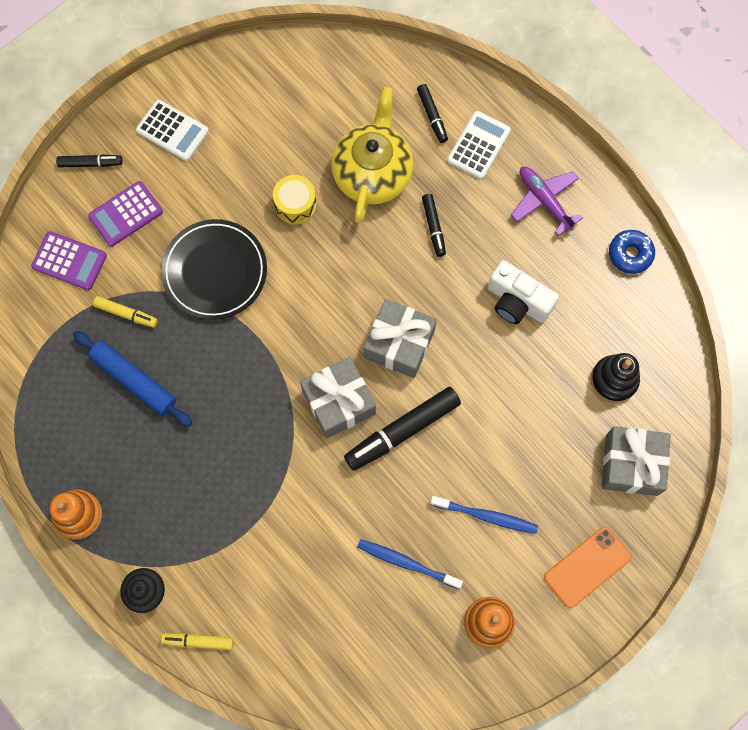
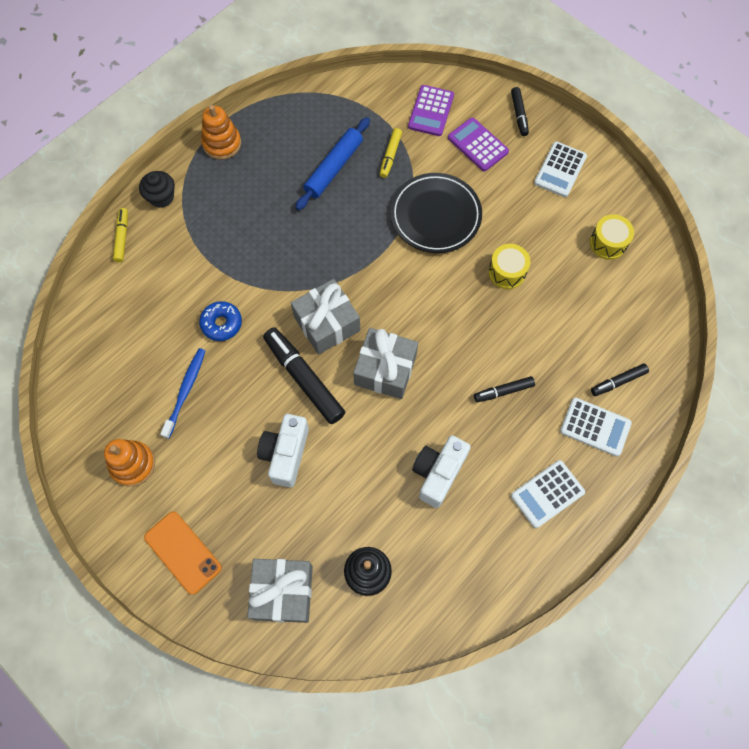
camera: 85 degrees right, 5 degrees down
yellow teapot [331,87,414,223] -> none
blue toothbrush [430,496,538,534] -> none
purple plane [511,167,583,236] -> white calculator [511,460,585,528]
blue donut [609,230,655,274] -> blue donut moved to [199,301,242,341]
none -> white camera [257,414,309,487]
none -> yellow drum [590,214,634,260]

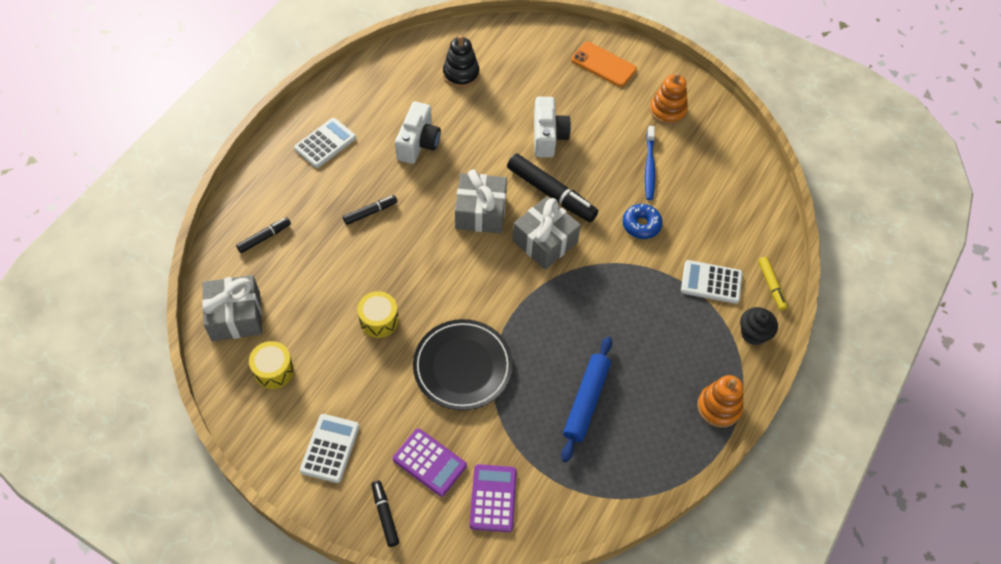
camera: 165 degrees right, 10 degrees down
grey gift [247,559,313,623] -> grey gift moved to [202,275,262,341]
yellow marker [380,128,402,178] -> none
white calculator [560,397,632,457] -> white calculator moved to [681,260,743,304]

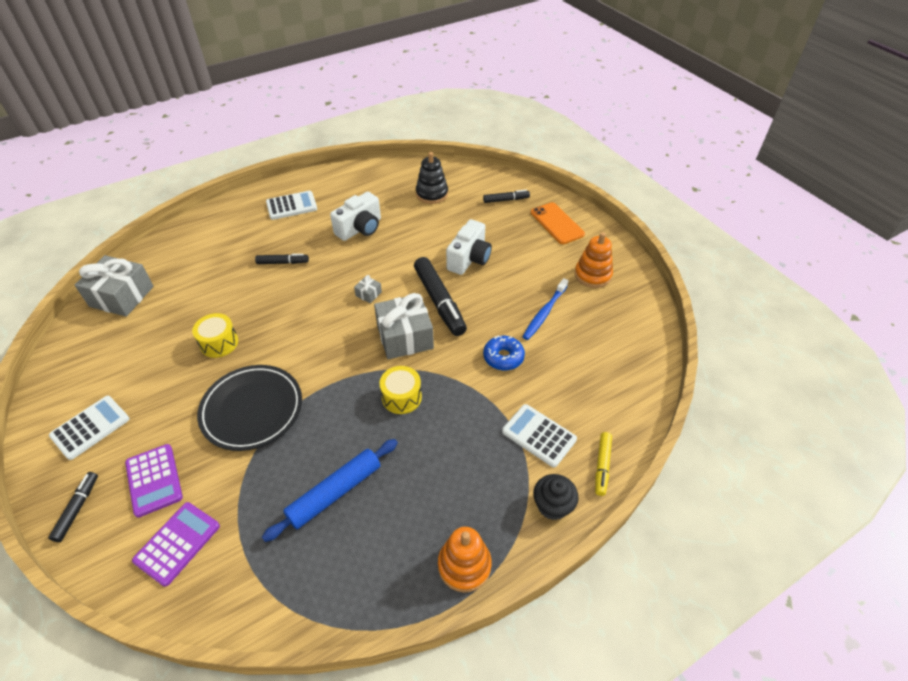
camera: 30 degrees right, 10 degrees down
black marker [236,217,291,253] -> black marker moved to [483,190,530,203]
yellow drum [249,341,294,389] -> yellow drum moved to [380,366,422,414]
grey gift [455,169,507,233] -> grey gift [354,275,382,303], size x0.43

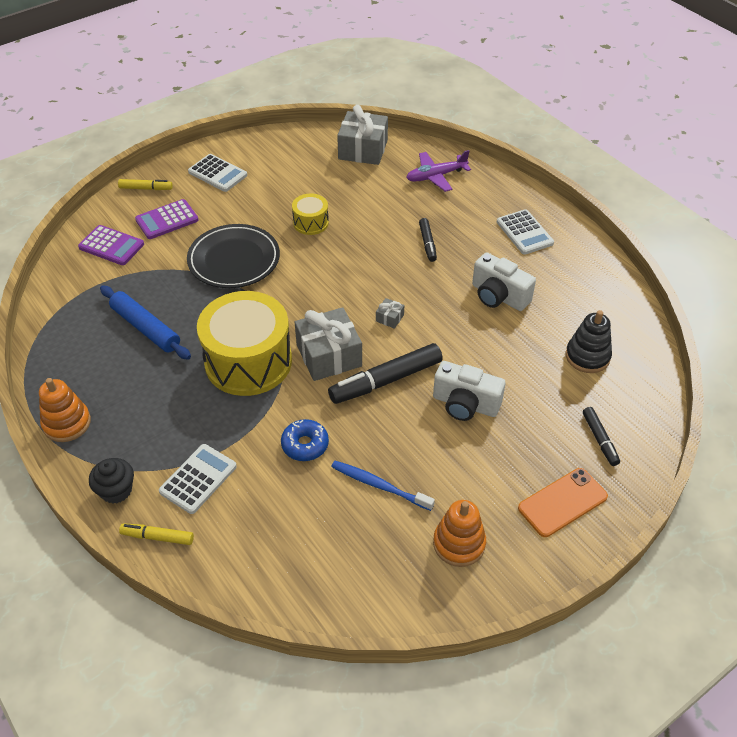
camera: 85 degrees right, 0 degrees up
black marker [48,472,98,542] -> yellow marker [118,179,173,190]
yellow drum [380,366,422,414] -> yellow drum [197,291,292,396], size x2.14
none -> purple plane [406,150,471,192]

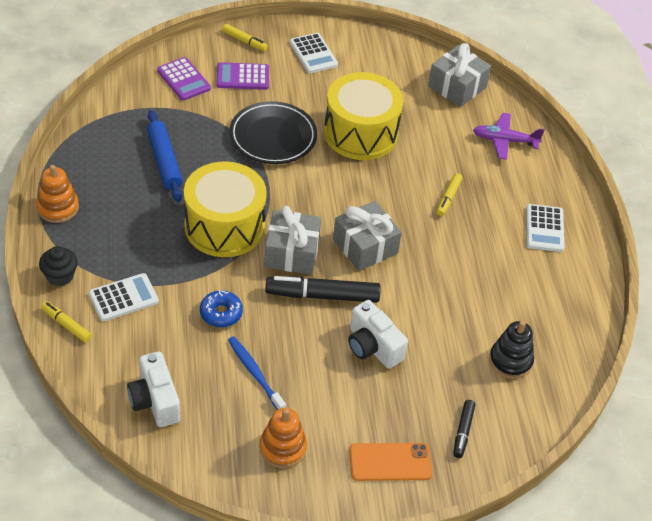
camera: 25 degrees right, 0 degrees up
yellow drum [292,193,329,235] -> yellow drum [324,72,403,160], size x2.14
grey gift [376,298,404,329] -> grey gift [333,201,402,271], size x2.34
black marker [419,218,437,262] -> yellow marker [436,173,463,216]
white camera [472,252,536,311] -> white camera moved to [127,352,180,427]

